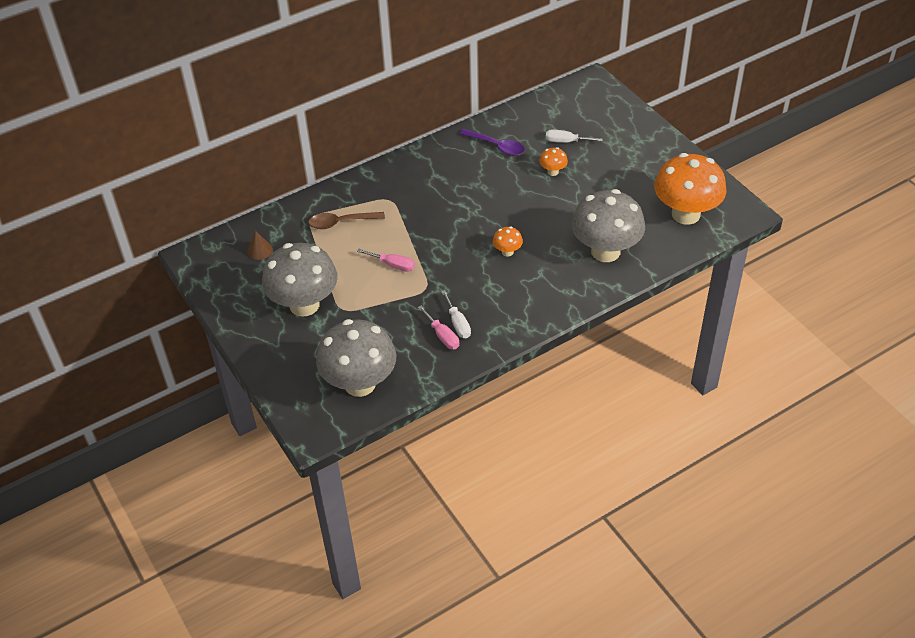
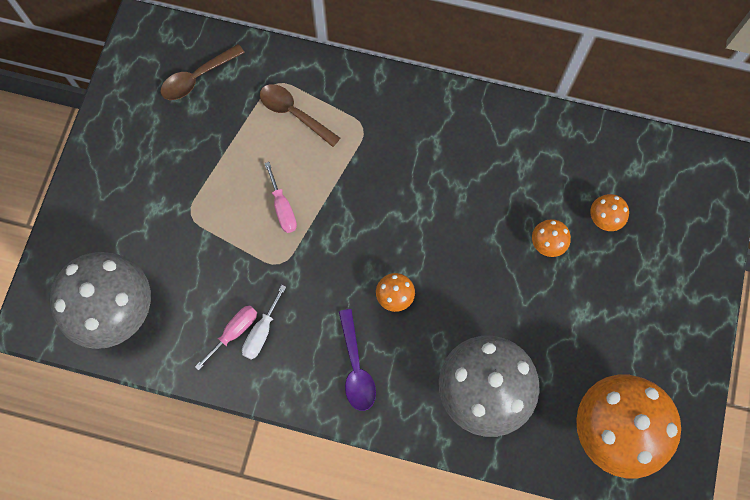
camera: 45 degrees right, 25 degrees up
brown cone [247,231,273,260] -> brown spoon [161,44,245,100]
grey mushroom [262,243,337,317] -> none
pink screwdriver [418,306,459,349] -> pink screwdriver turned 150 degrees counterclockwise [195,306,257,370]
purple spoon [460,129,525,156] -> purple spoon moved to [339,309,376,411]
white screwdriver [546,129,603,143] -> orange mushroom [590,194,629,231]

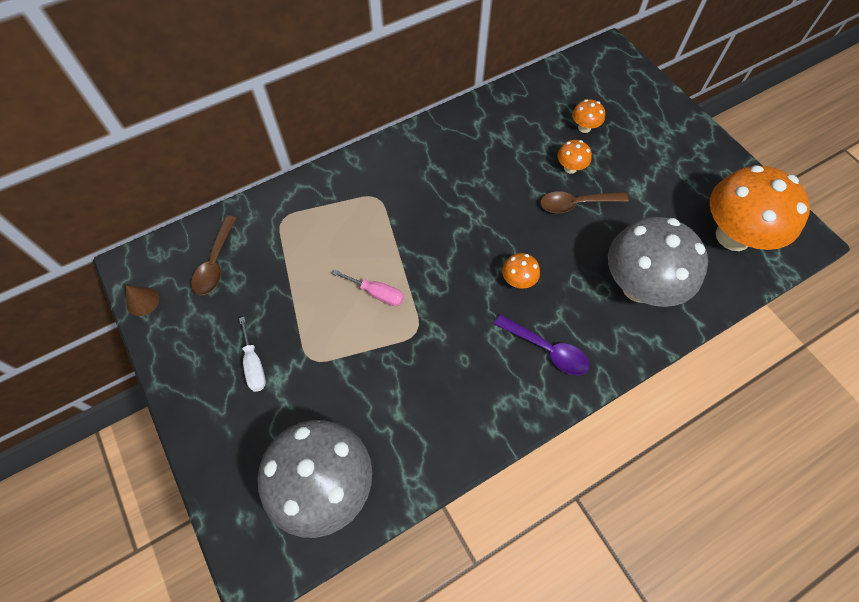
camera: 45 degrees left, 10 degrees down
pink screwdriver [195,306,257,370] -> none
white screwdriver [242,285,286,360] -> white screwdriver moved to [239,317,266,392]
brown spoon [260,84,340,147] -> brown spoon moved to [540,191,629,213]
none -> brown cone [126,285,159,316]

